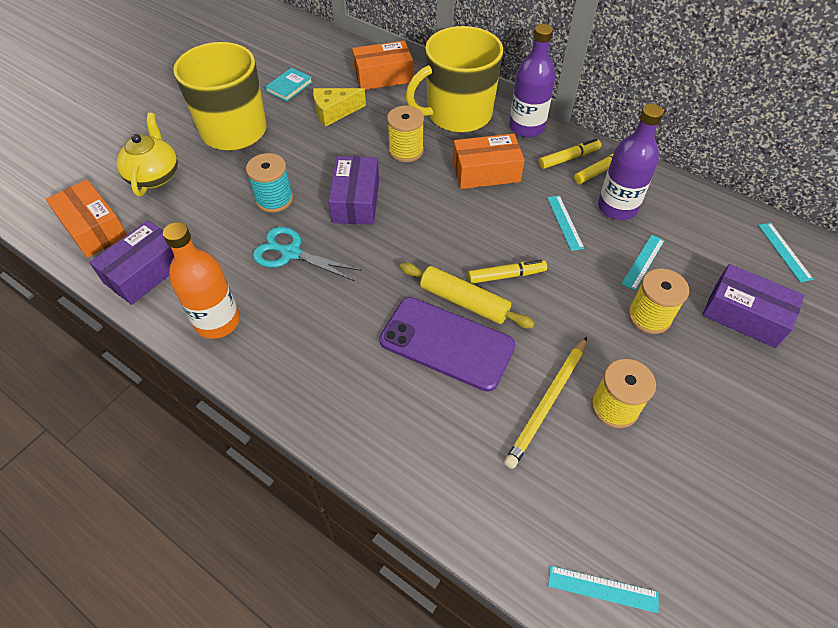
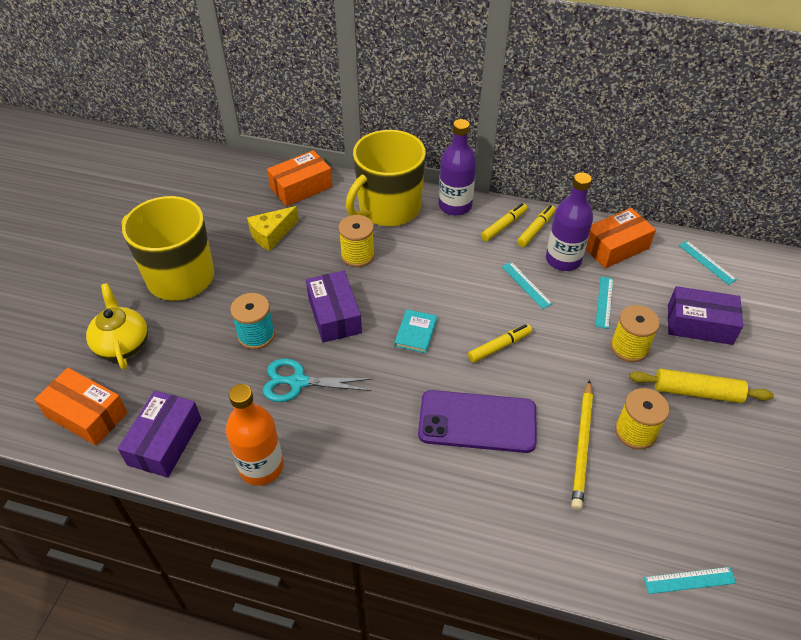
camera: 20 degrees left, 5 degrees down
turquoise book [265,68,313,101] -> turquoise book moved to [394,309,437,353]
yellow rolling pin [400,263,535,329] -> yellow rolling pin moved to [629,369,774,403]
orange box [453,134,525,189] -> orange box moved to [586,208,656,268]

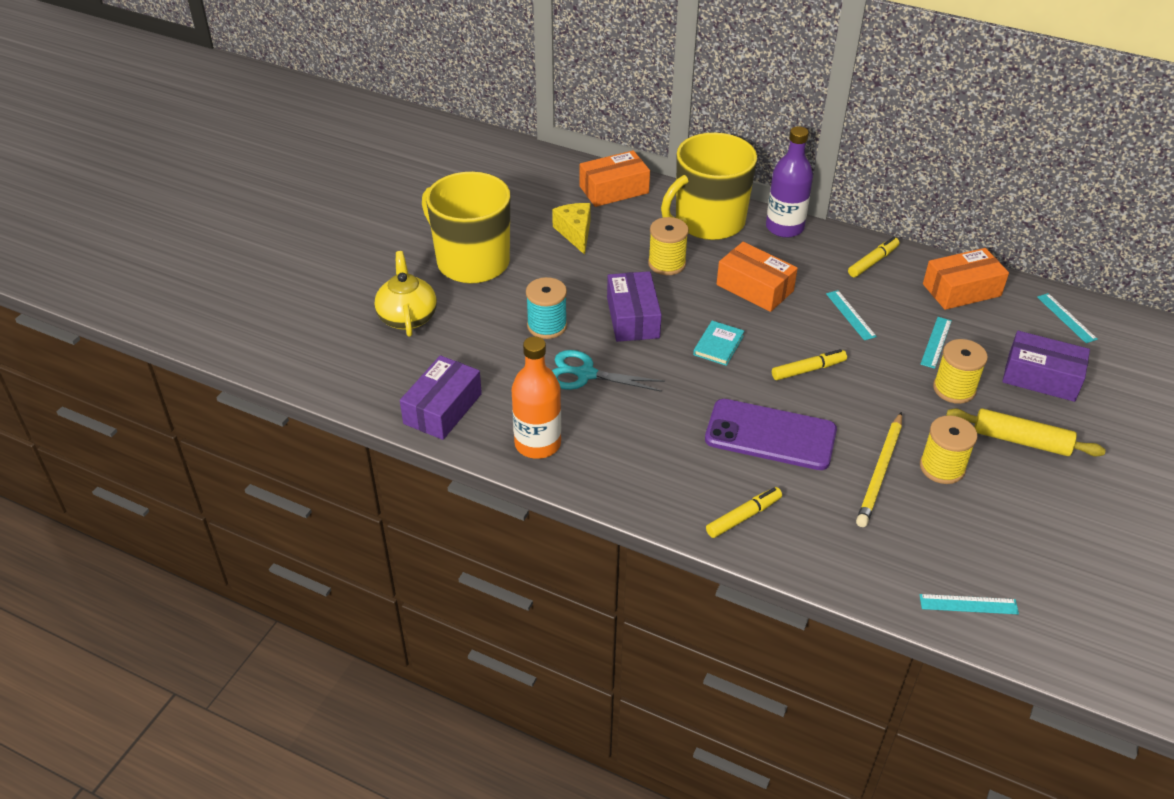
camera: 10 degrees right, 5 degrees down
orange box [34,368,128,446] -> orange box moved to [717,242,798,312]
yellow cheese [247,206,299,251] -> yellow cheese turned 105 degrees clockwise [552,203,591,255]
yellow marker [481,203,528,241] -> yellow marker moved to [706,487,782,538]
purple bottle [546,172,593,271] -> none

